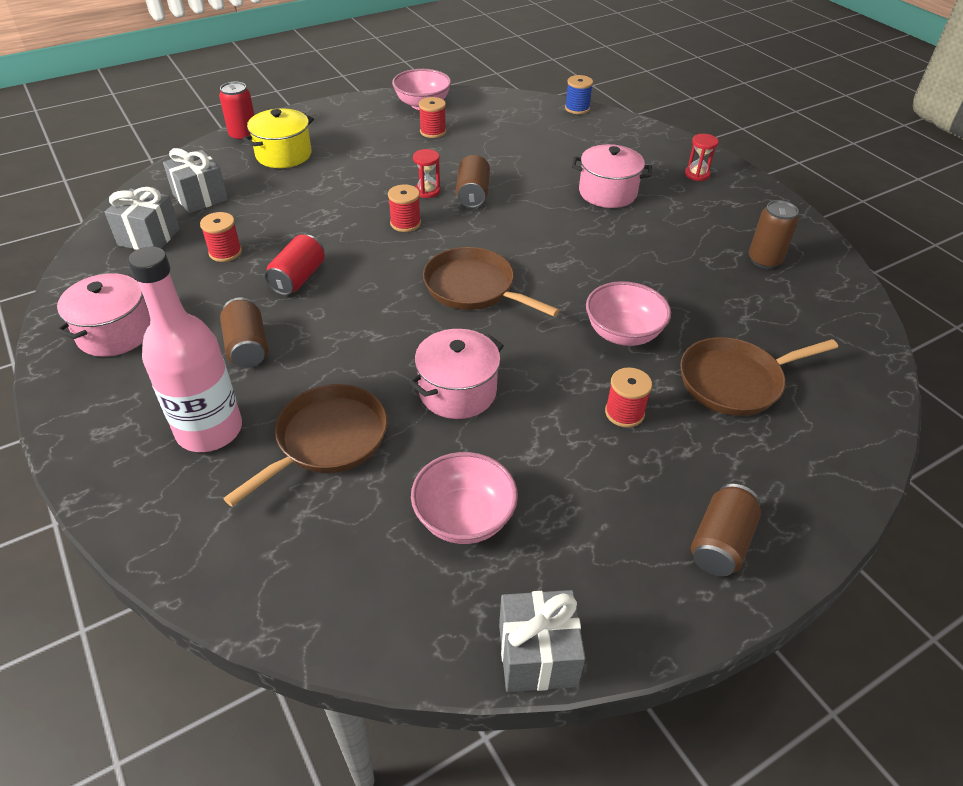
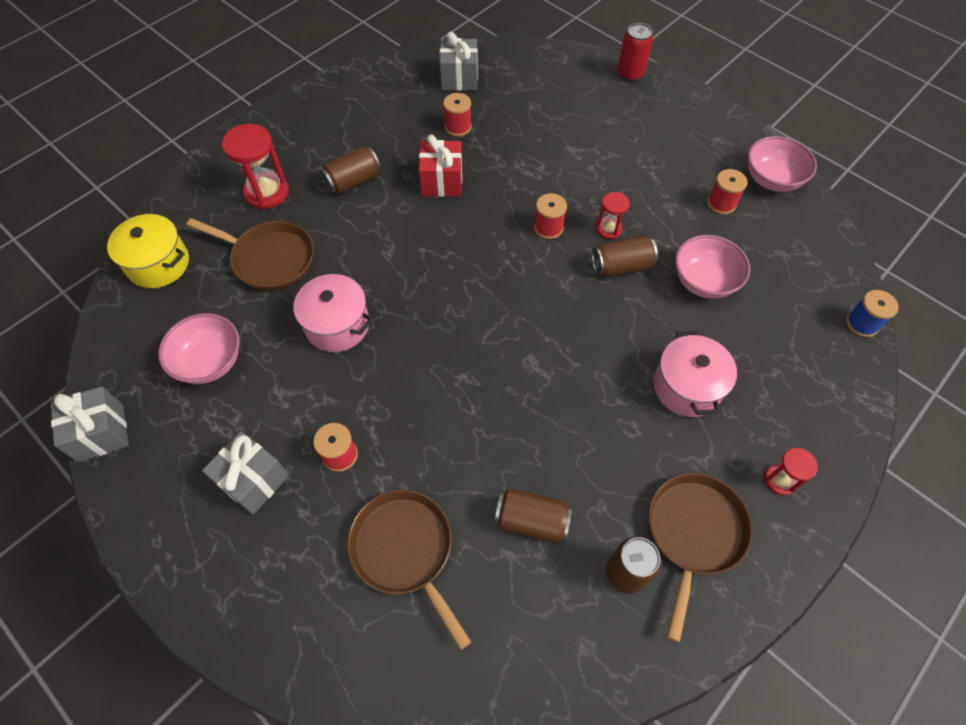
camera: 75 degrees right, 15 degrees up
pink pot [56,273,150,357] -> none
pink bottle [128,246,242,452] -> red hourglass [222,124,289,209]
grey gift [163,148,228,213] -> grey gift moved to [202,432,289,515]
yellow pot [243,108,314,168] -> yellow pot moved to [107,214,189,288]
red can [264,235,325,295] -> red gift [419,135,462,197]
brown pan [423,247,560,317] -> brown pan moved to [649,473,752,642]
pink bowl [586,281,671,346] -> pink bowl moved to [675,235,750,299]
brown can [691,484,761,576] -> brown can moved to [494,488,572,542]

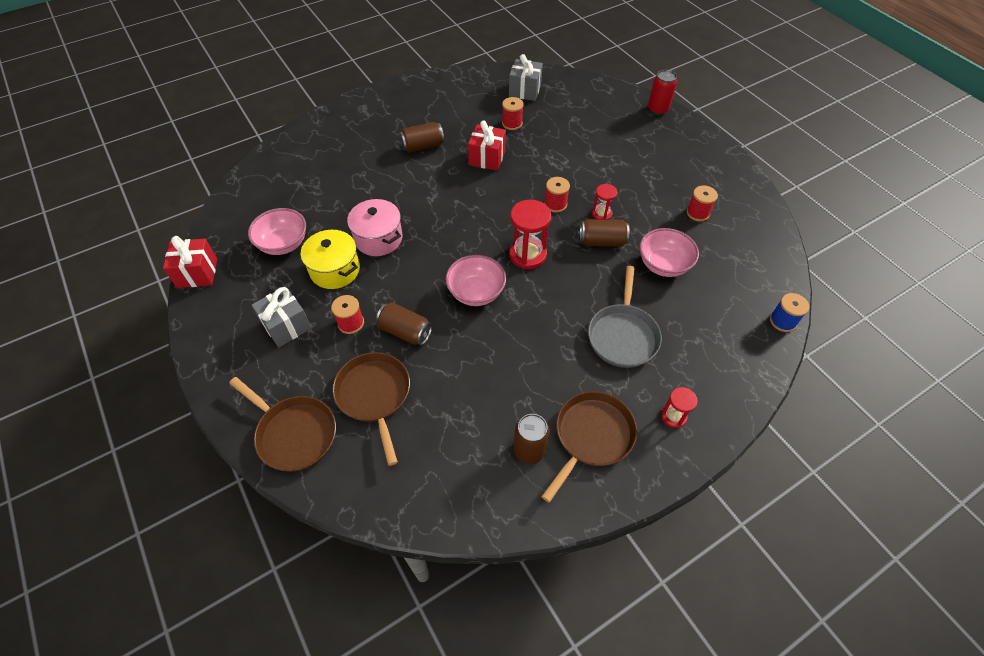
camera: 15 degrees right, 5 degrees down
grey gift [51,386,129,462] -> red gift [163,236,217,288]
yellow pot [107,214,189,288] -> yellow pot moved to [301,230,360,289]
brown pan [187,218,314,291] -> brown pan moved to [229,377,336,471]
red hourglass [222,124,289,209] -> red hourglass moved to [509,199,551,269]
brown can [494,488,572,542] -> brown can moved to [376,303,432,345]
pink pot [654,331,737,417] -> grey pan [588,266,662,368]
pink bowl [748,136,817,192] -> pink bowl moved to [445,255,506,306]

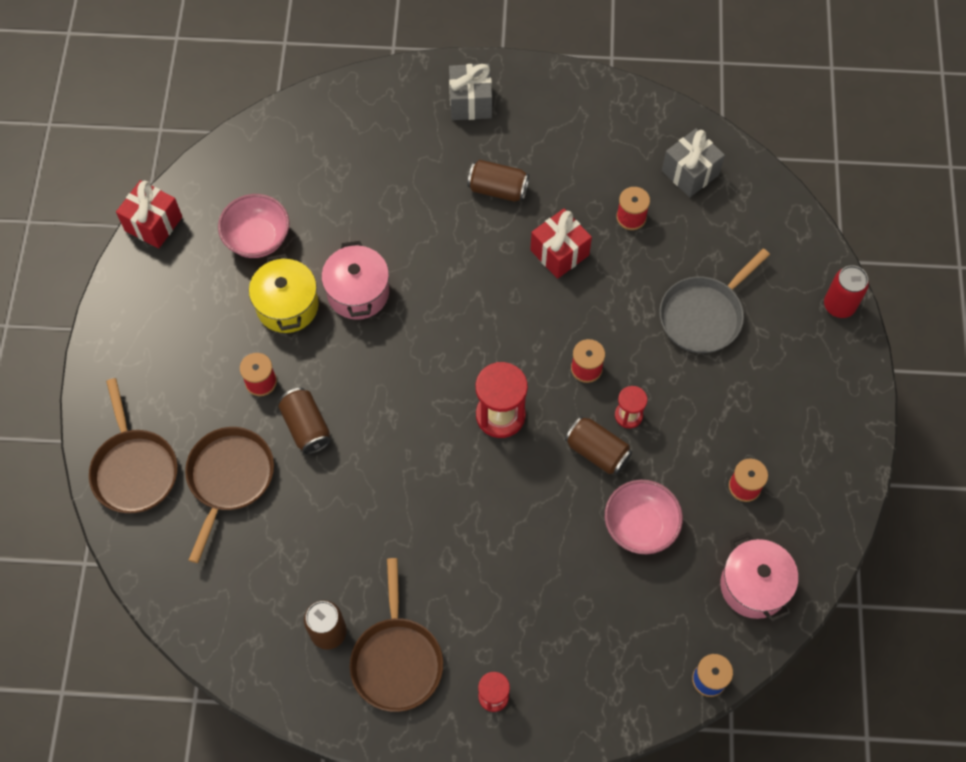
camera: 35 degrees right, 10 degrees up
grey gift [252,286,311,347] -> grey gift moved to [449,64,492,120]
pink bowl [445,255,506,306] -> none
brown pan [541,391,637,502] -> brown pan turned 105 degrees clockwise [350,558,443,712]
grey pan [588,266,662,368] -> grey pan moved to [659,248,770,353]
none -> pink pot [720,533,798,622]

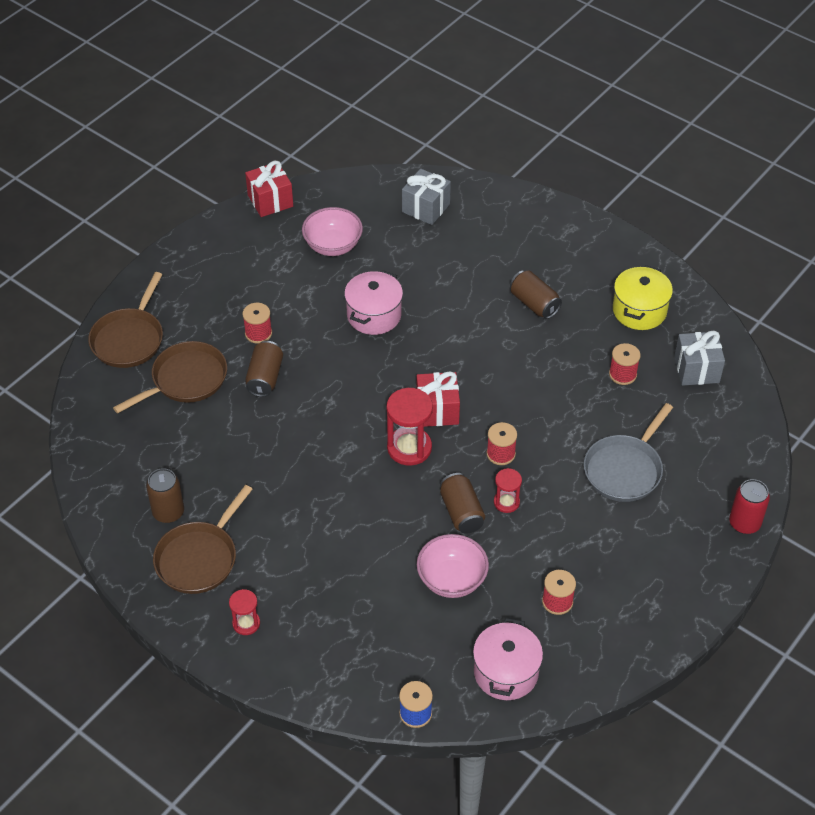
camera: 35 degrees right, 15 degrees down
yellow pot [249,254,319,333] -> yellow pot moved to [613,265,673,330]
grey gift [449,64,492,120] -> grey gift moved to [402,168,451,225]
red gift [530,209,592,279] -> red gift moved to [416,371,460,427]
grey pan [659,248,770,353] -> grey pan turned 45 degrees counterclockwise [584,403,673,502]

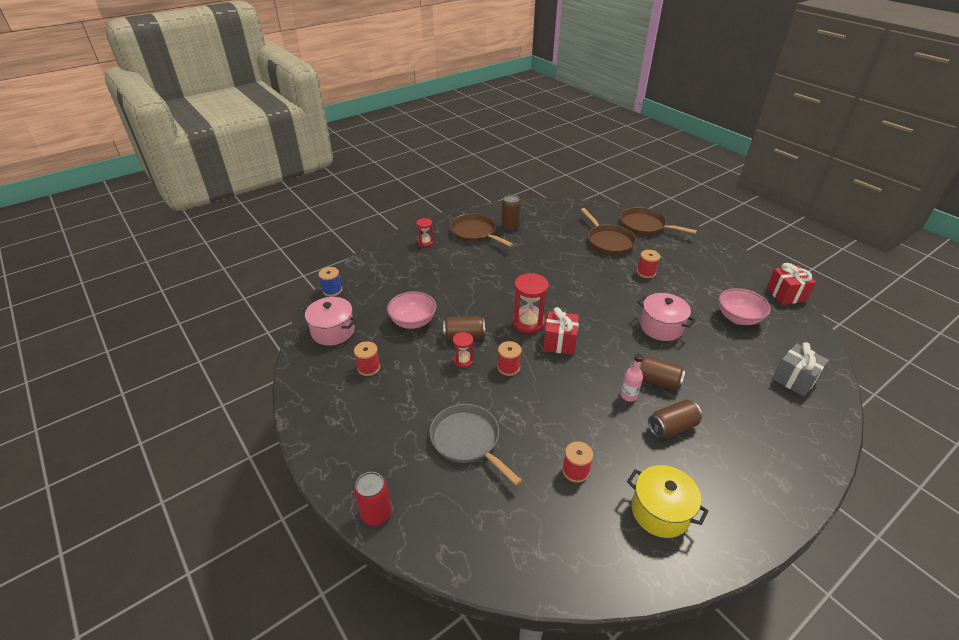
camera: 105 degrees right, 10 degrees down
brown can [245,341,283,397] -> brown can moved to [640,356,686,390]
grey gift [674,331,725,386] -> none
none -> pink bottle [620,353,643,401]

